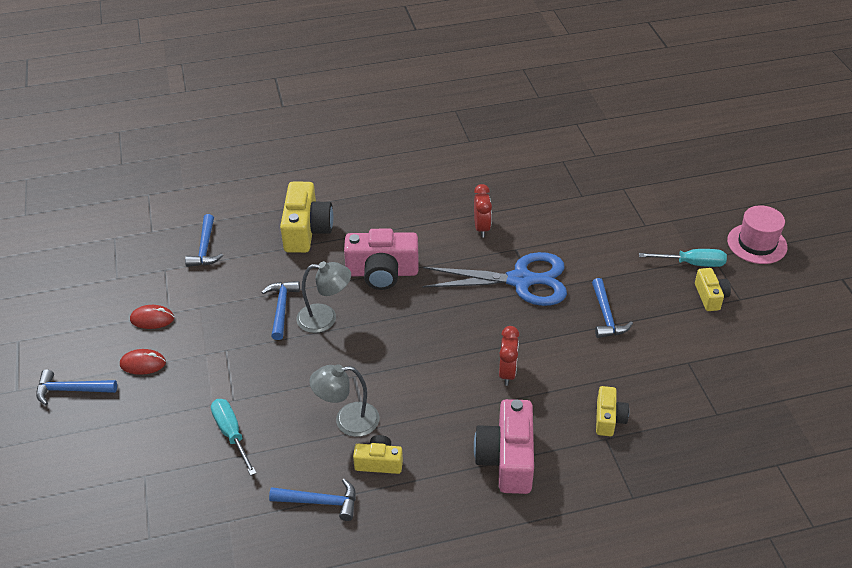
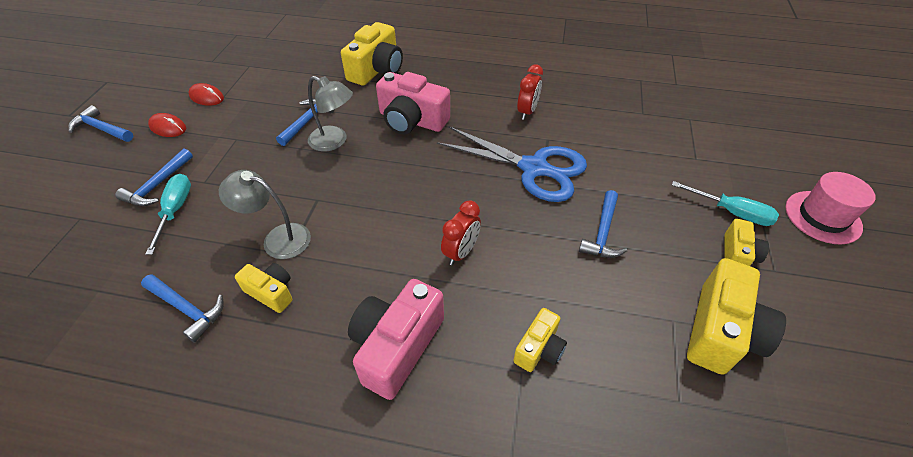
camera: 25 degrees right, 5 degrees up
blue hammer [185,214,223,267] -> blue hammer moved to [115,149,193,206]
none -> yellow camera [687,258,786,375]

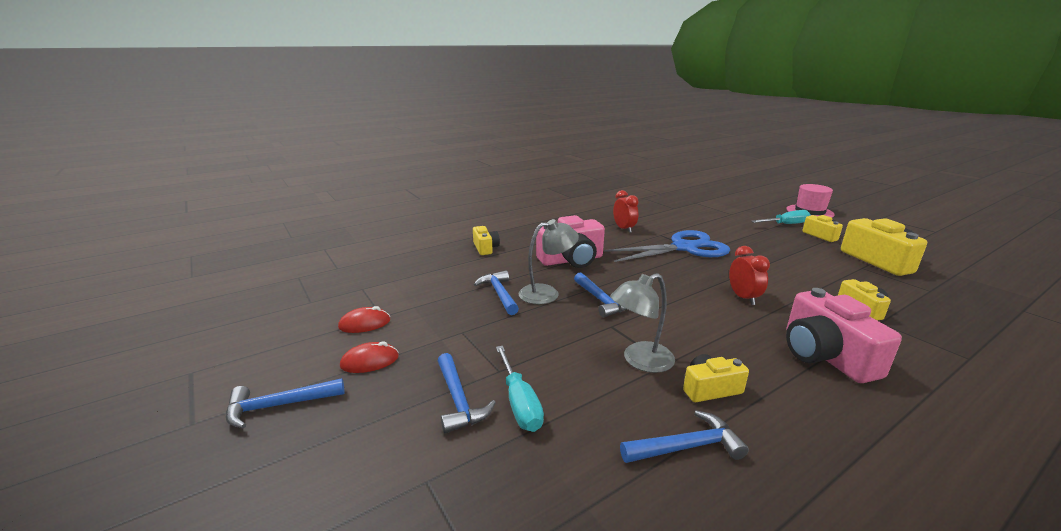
camera: 45 degrees left, 25 degrees down
turquoise screwdriver [145,174,191,255] -> turquoise screwdriver turned 150 degrees counterclockwise [496,346,544,432]
yellow camera [341,22,403,86] -> yellow camera [473,226,500,255], size x0.55
blue hammer [579,190,627,258] -> blue hammer moved to [574,272,626,317]

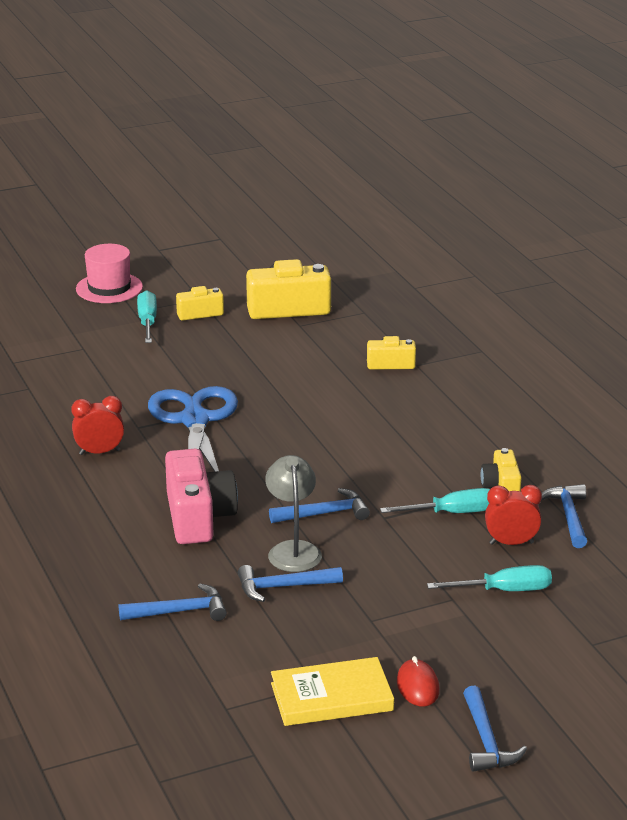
camera: 80 degrees left, 5 degrees up
red mouse [338,306,390,333] -> yellow book [271,657,394,726]
blue hammer [438,353,496,434] -> blue hammer moved to [118,584,227,621]
yellow camera [473,226,500,255] -> none
grey lamp [610,273,675,373] -> turquoise screwdriver [380,488,490,513]
red clock [729,246,770,305] -> red clock moved to [485,485,542,545]
pink camera [786,288,902,383] -> none

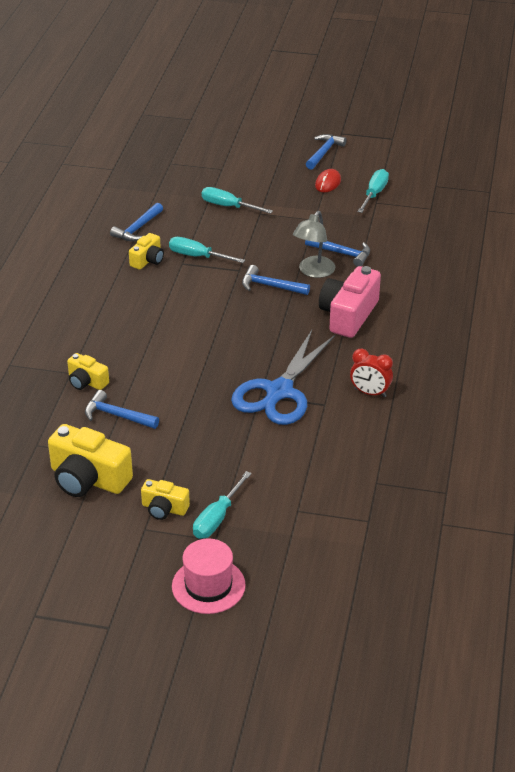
camera: 145 degrees left, 10 degrees up
blue hammer [118,584,227,621] -> blue hammer moved to [85,390,159,429]
yellow book [271,657,394,726] -> turquoise screwdriver [357,169,389,213]
red clock [485,485,542,545] -> none

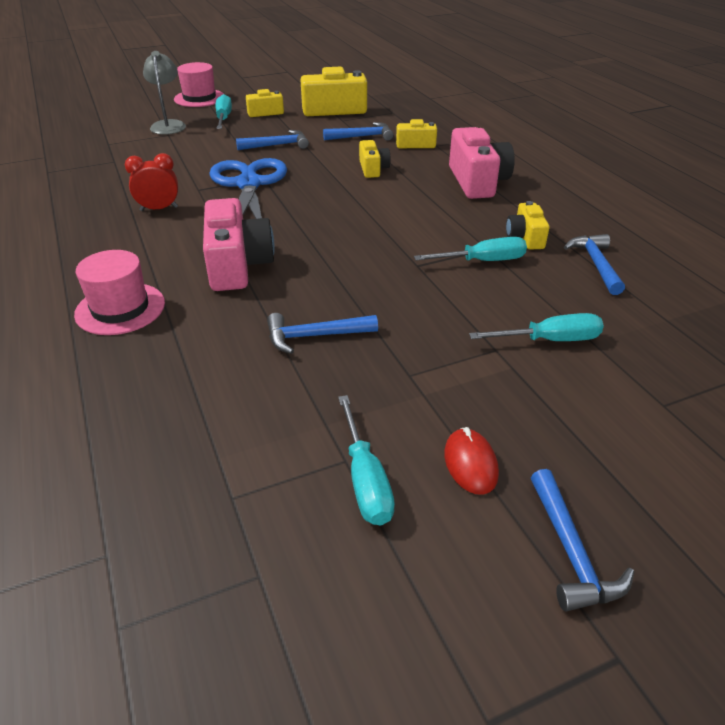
camera: 145 degrees right, 0 degrees up
blue hammer [242,265,310,295] -> blue hammer moved to [236,130,309,150]
grey lamp [293,211,335,278] -> grey lamp moved to [143,51,186,135]
none -> pink hat [74,250,165,335]
none -> yellow camera [359,140,391,178]
none -> pink camera [449,127,515,199]

